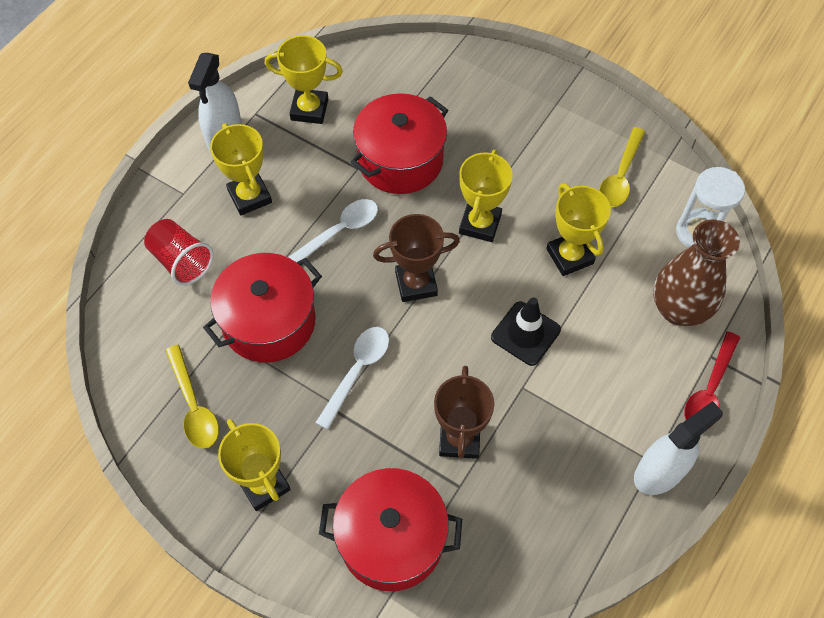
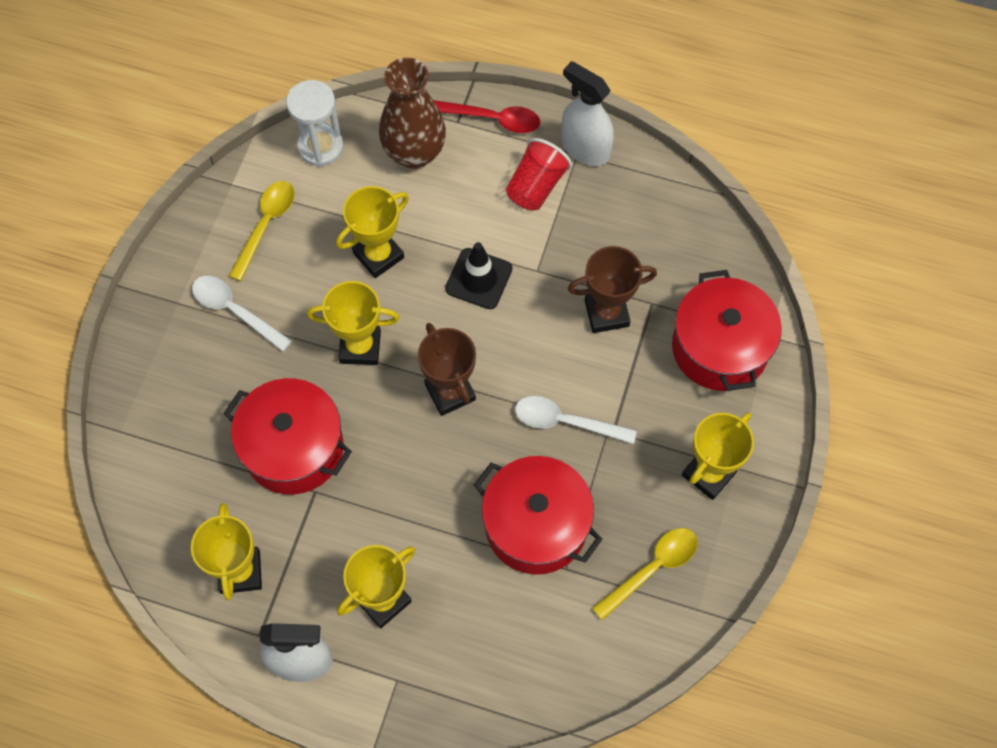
camera: 105 degrees left, 5 degrees up
red cup [144,219,214,286] -> red cup moved to [506,138,572,211]
white spoon [288,199,378,262] -> white spoon moved to [192,276,292,352]
yellow spoon [599,127,645,207] -> yellow spoon turned 75 degrees counterclockwise [229,181,294,281]

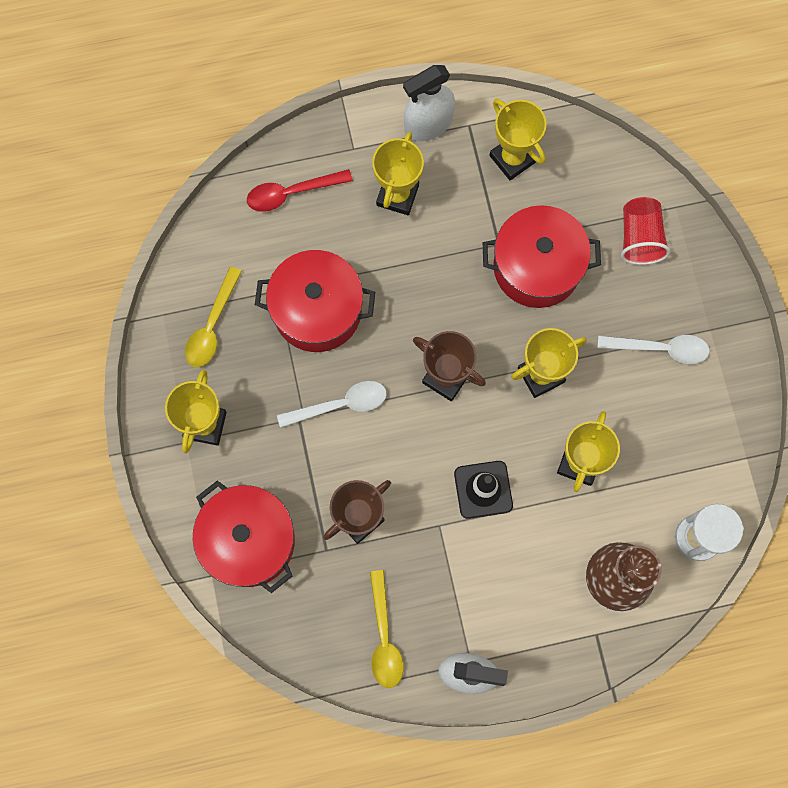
camera: 150 degrees right, 10 degrees up
yellow spoon [229,181,294,281] -> yellow spoon moved to [370,570,404,688]
red spoon [433,100,540,133] -> red spoon moved to [247,169,353,212]
red cup [506,138,572,211] -> red cup moved to [621,197,670,265]

